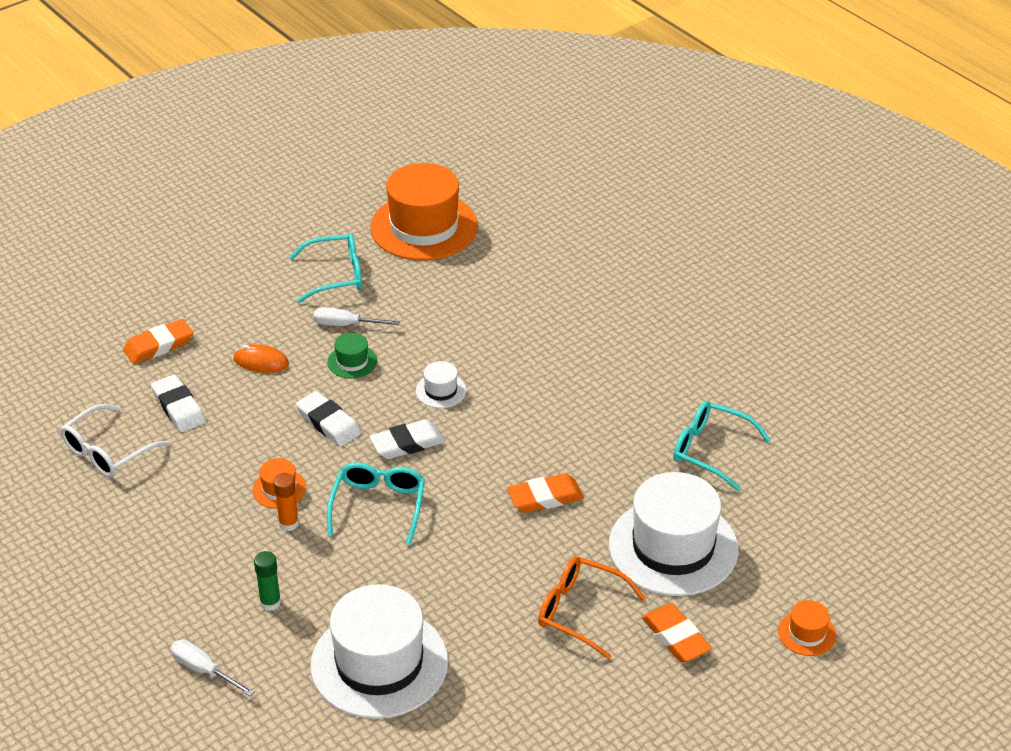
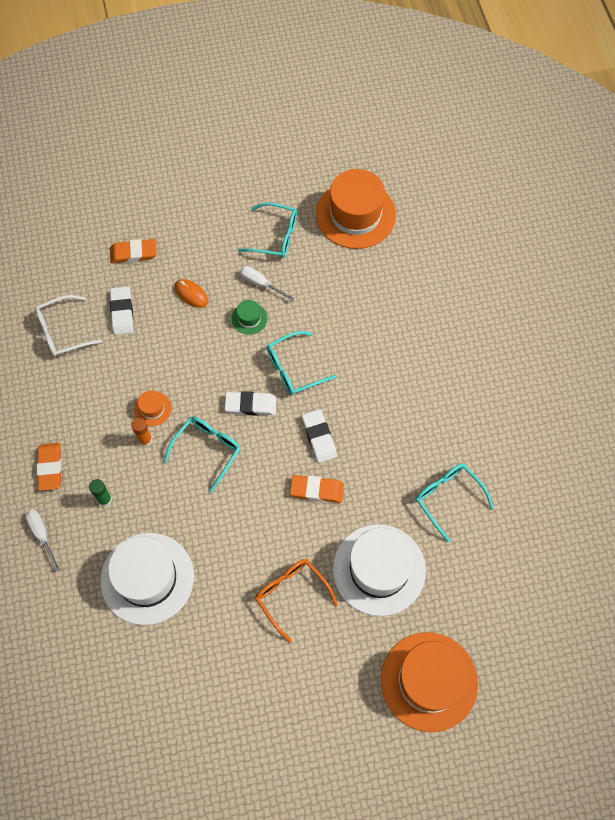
camera: 25 degrees right, 25 degrees up
white eraser [296,391,361,446] -> white eraser moved to [302,409,337,463]
white hat [416,361,467,408] -> turquoise glasses [267,331,337,395]
orange eraser [642,604,712,662] -> orange eraser moved to [37,443,62,491]
orange hat [778,600,837,656] -> orange hat [381,632,478,732], size x2.34

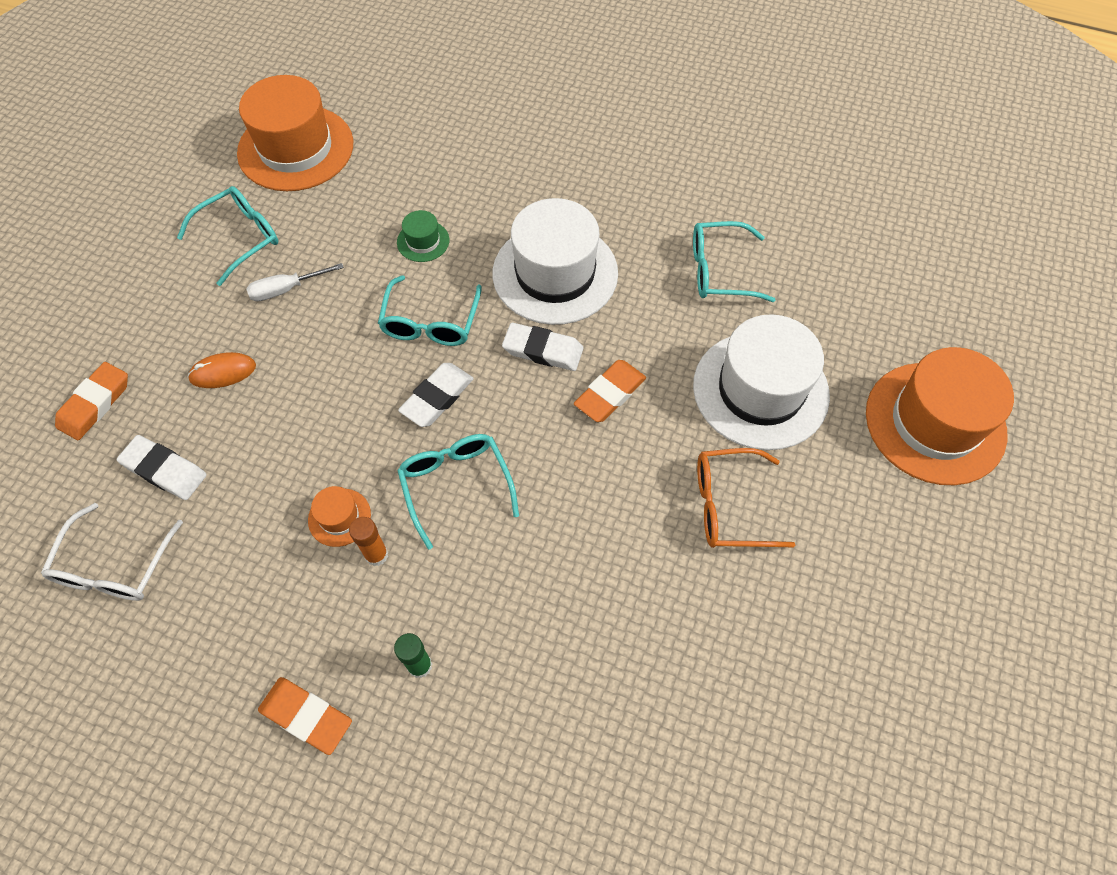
camera: 55 degrees left, 5 degrees down
white screwdriver [25,509,60,572] -> none
white hat [100,533,194,625] -> white hat moved to [493,198,618,325]
green hat [232,300,267,335] -> green hat moved to [397,210,450,262]

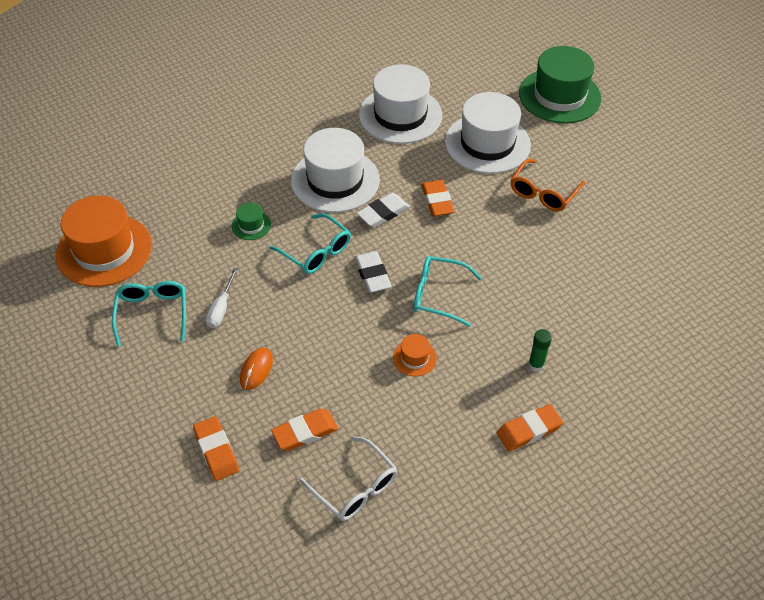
camera: 55 degrees left, 10 degrees down
white eraser [117,435,207,500] -> orange eraser [271,409,338,451]
orange glue stick [349,517,388,566] -> none
turquoise glasses [693,221,775,302] -> white hat [359,64,442,144]
orange hat [866,347,1014,485] -> green hat [519,46,601,124]

